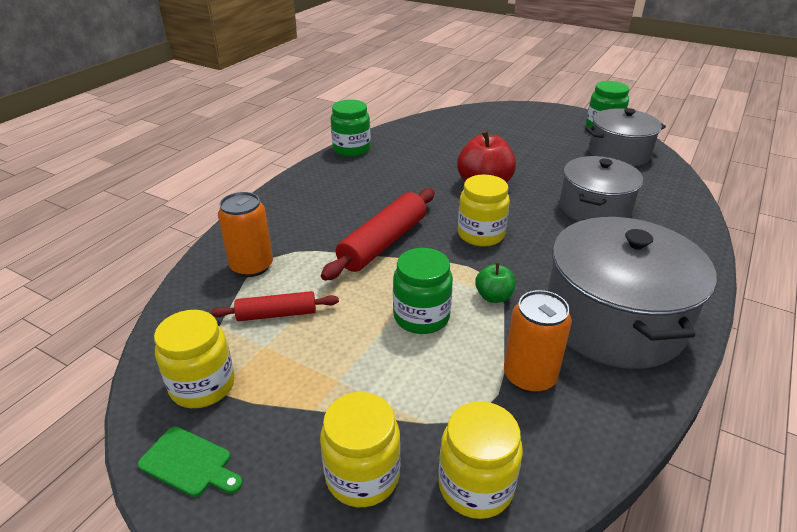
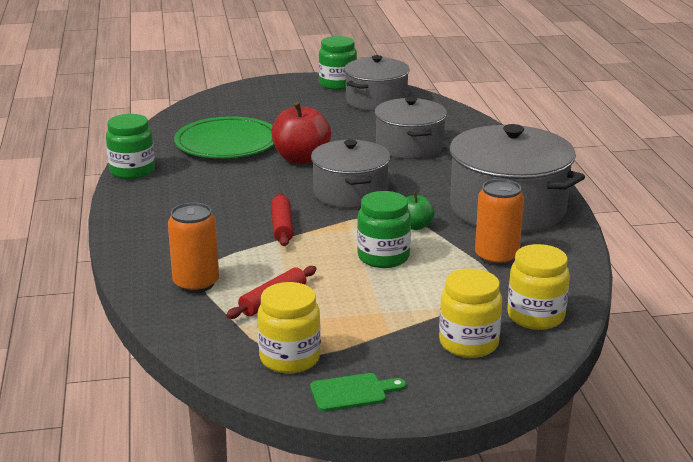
camera: 40 degrees left, 10 degrees down
red rolling pin [321,188,435,281] -> red rolling pin [271,193,293,246], size x0.59
yellow jar [458,175,510,247] -> grey pot [311,140,390,208]
none -> green plate [174,116,274,158]

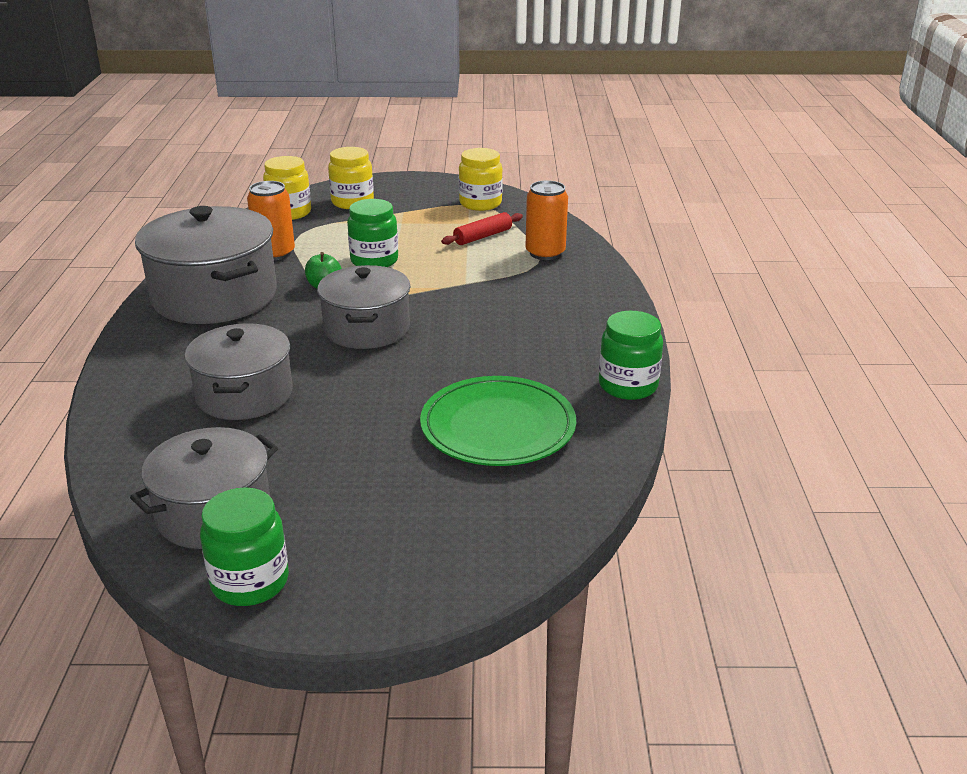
camera: 170 degrees left, 5 degrees up
red apple [271,101,331,164] -> none
red rolling pin [271,193,293,246] -> none
green cutting board [310,373,406,412] -> none

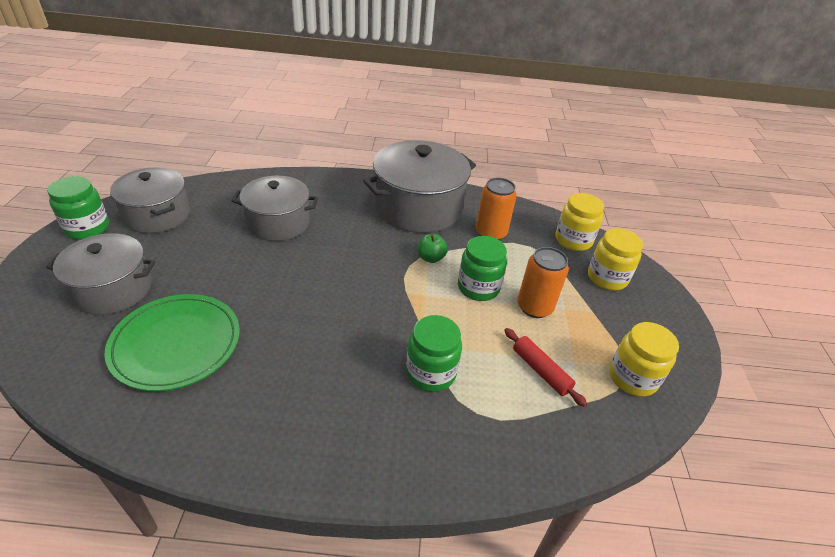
camera: 90 degrees right, 10 degrees up
grey pot [317,265,411,349] -> grey pot moved to [46,233,155,315]
orange can [525,180,568,260] -> orange can moved to [517,247,569,318]
green jar [599,311,663,400] -> green jar moved to [406,315,462,392]

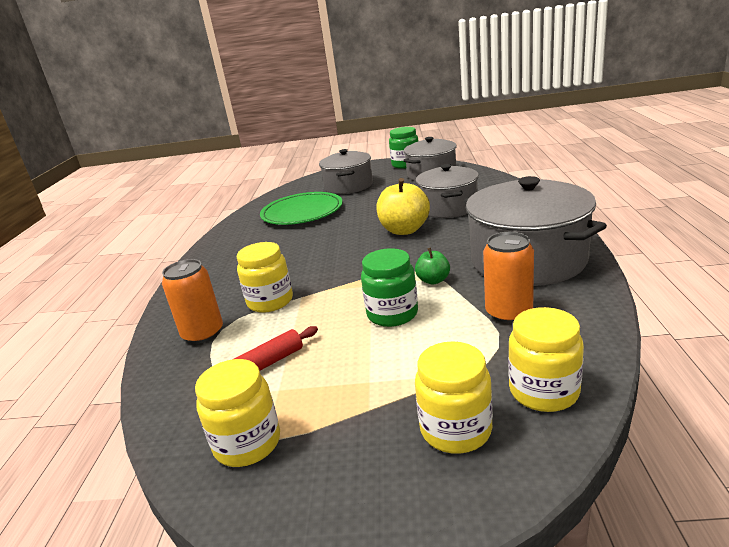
camera: 95 degrees right, 15 degrees down
green jar [406,315,462,392] -> yellow jar [237,242,293,313]
orange can [517,247,569,318] -> orange can moved to [162,259,223,344]
none -> yellow apple [376,178,430,235]

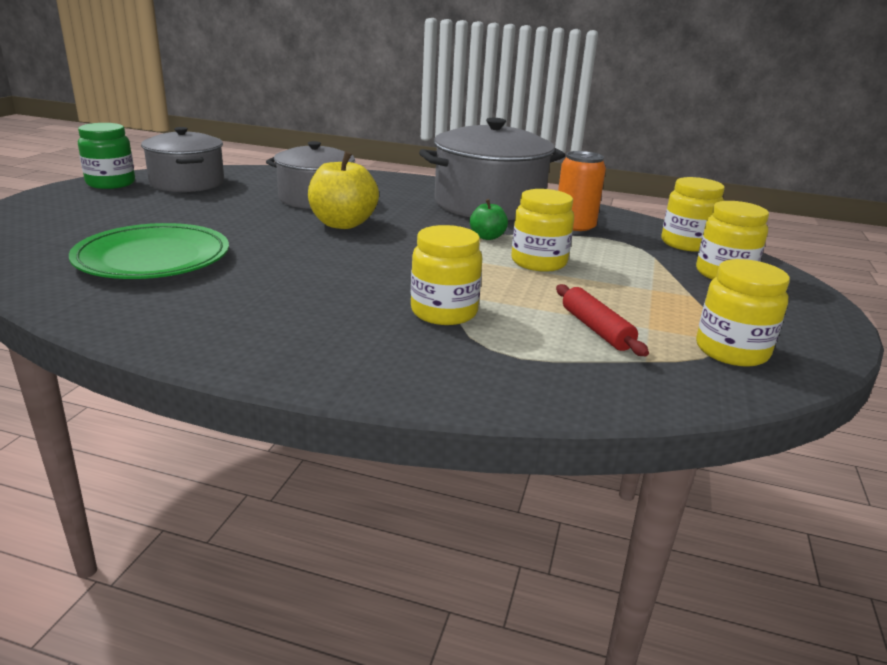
camera: 80 degrees left, 0 degrees up
orange can [162,259,223,344] -> none
grey pot [319,149,373,194] -> none
green jar [361,248,418,327] -> yellow jar [511,189,574,272]

